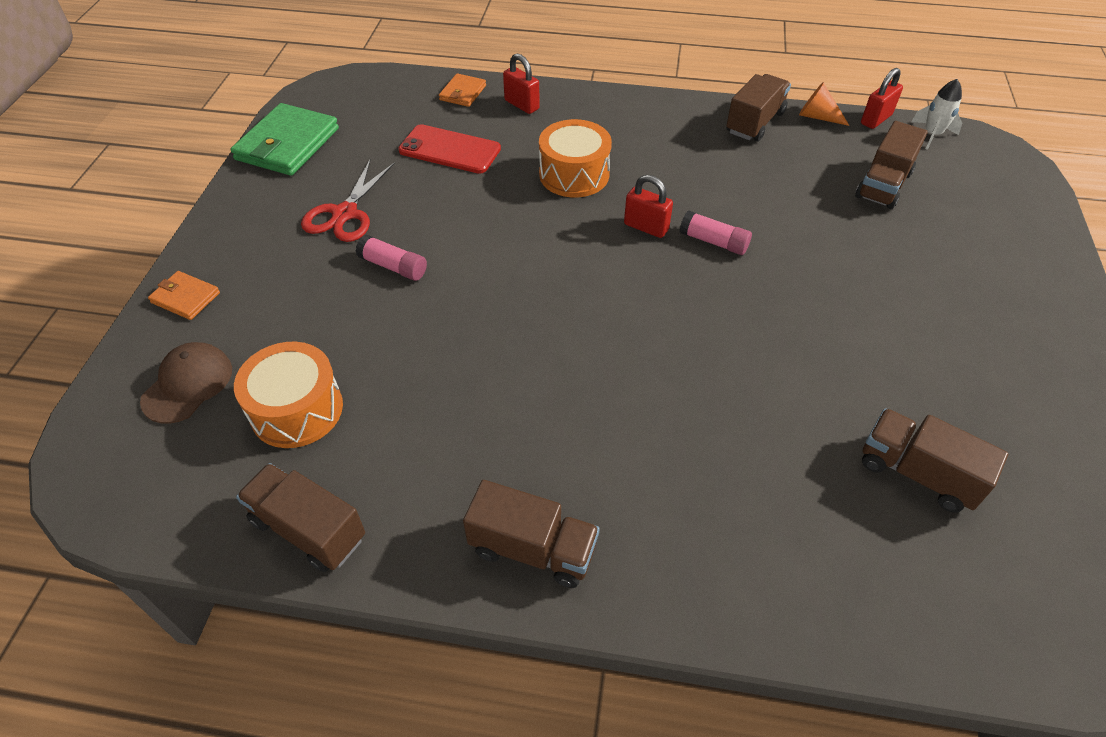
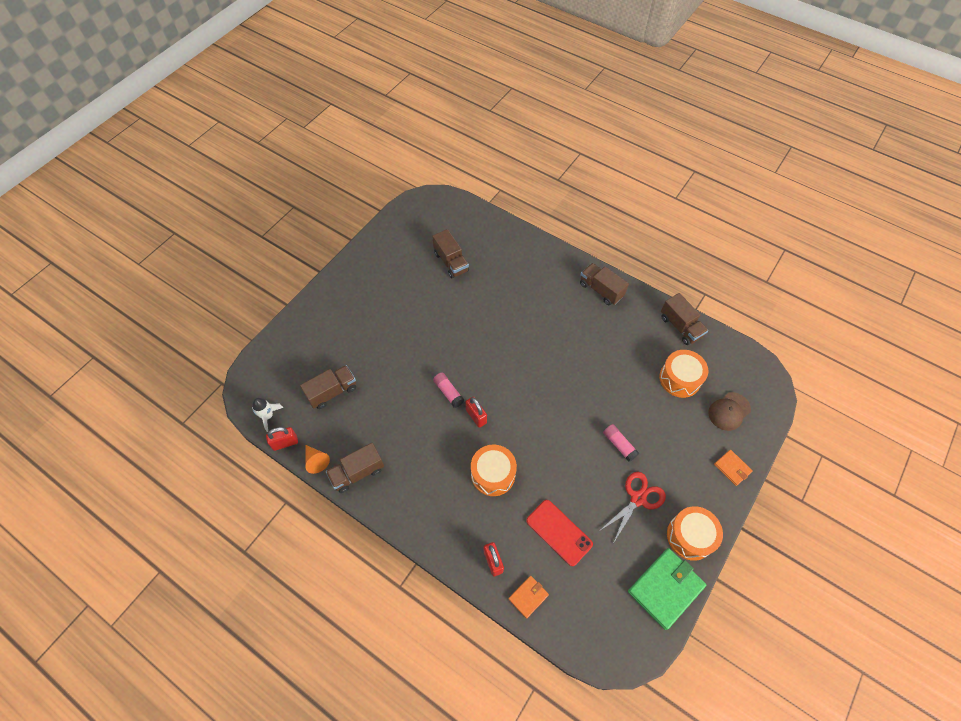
camera: 155 degrees left, 10 degrees up
none -> orange drum [667,506,723,561]

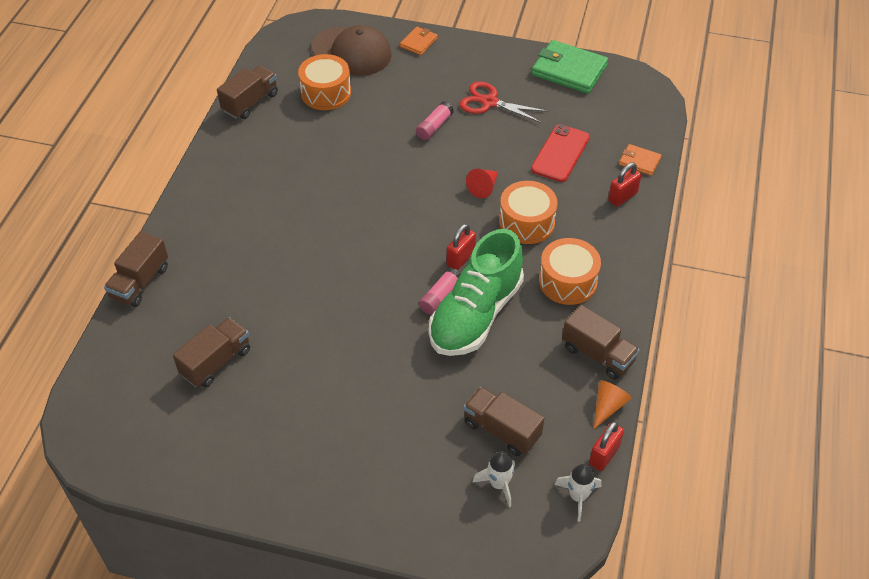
camera: 110 degrees left, 10 degrees down
red padlock [266,427,298,451] -> red padlock turned 75 degrees clockwise [589,421,624,471]
brown truck [580,263,629,305] -> brown truck moved to [104,231,168,307]
orange drum [667,506,723,561] -> orange drum moved to [539,238,601,305]
brown cap [708,392,751,431] -> brown cap [311,25,392,76], size x1.59
none -> green shoe [429,229,524,356]
none -> red cone [466,169,498,198]
none -> white rocket [472,451,515,507]

